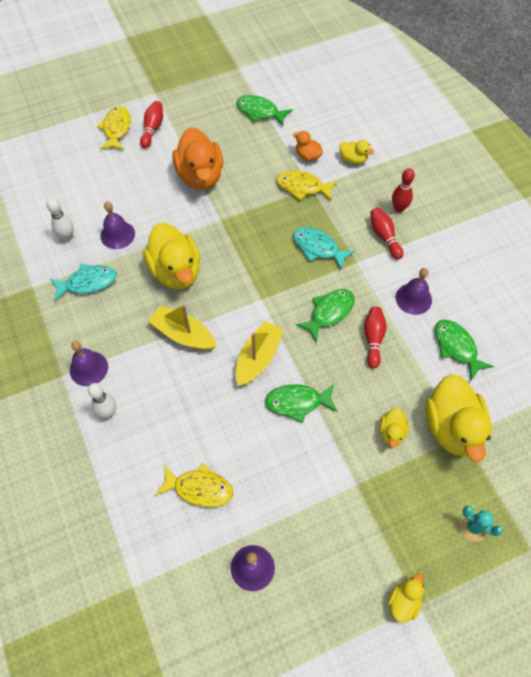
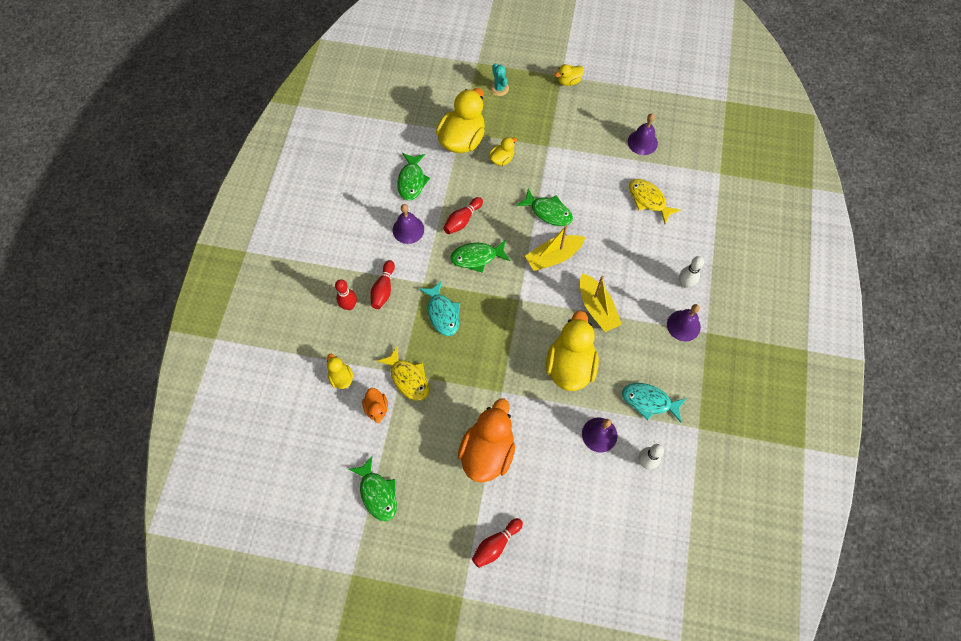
camera: 145 degrees left, 5 degrees up
yellow fish [97,106,131,150] -> none

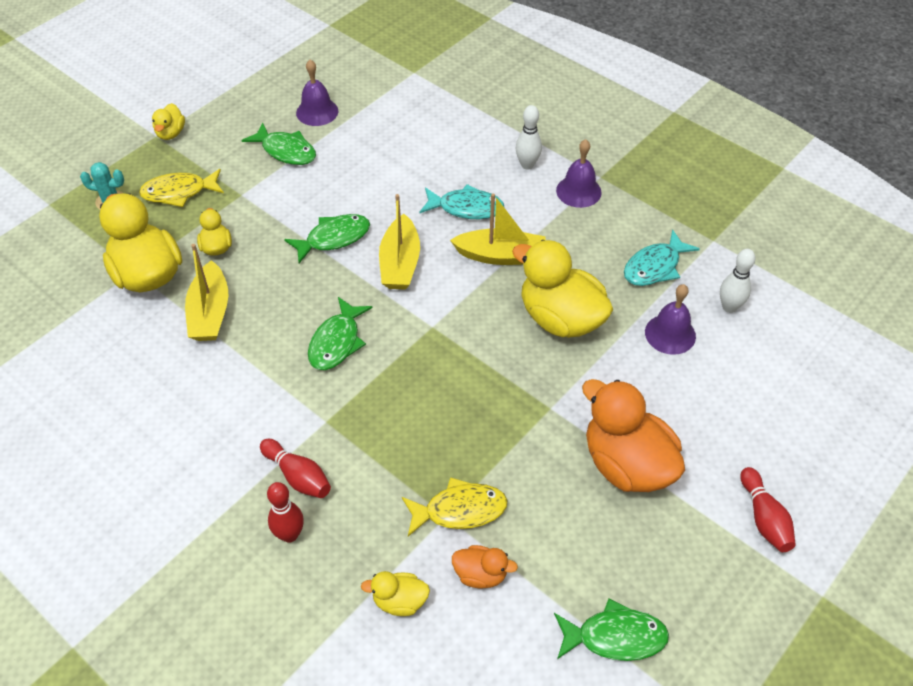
camera: 60 degrees left, 15 degrees down
purple bell [393,204,424,244] -> none
green fish [397,153,430,201] -> green fish moved to [242,122,316,165]
turquoise fish [419,281,460,336] -> turquoise fish moved to [420,184,505,219]
red bowling pin [443,197,483,234] -> none
yellow fish [629,179,681,224] -> yellow fish moved to [139,169,224,207]
none -> yellow boat [185,244,228,341]

